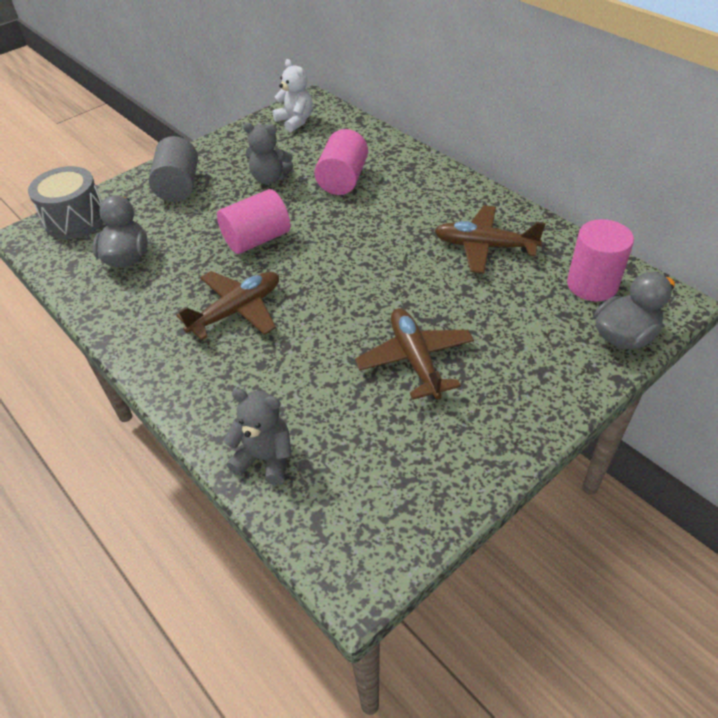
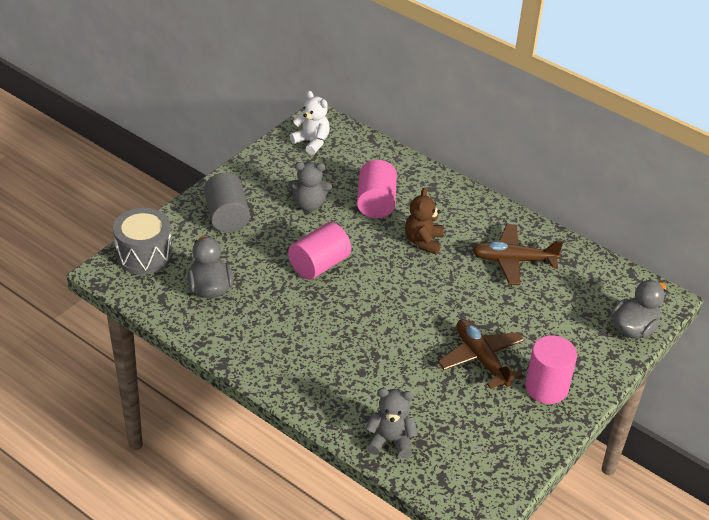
camera: 15 degrees left, 5 degrees down
brown plane [176,271,279,340] -> none
pink cylinder [567,219,634,301] -> pink cylinder moved to [525,336,577,404]
none -> brown teddy bear [405,188,443,255]

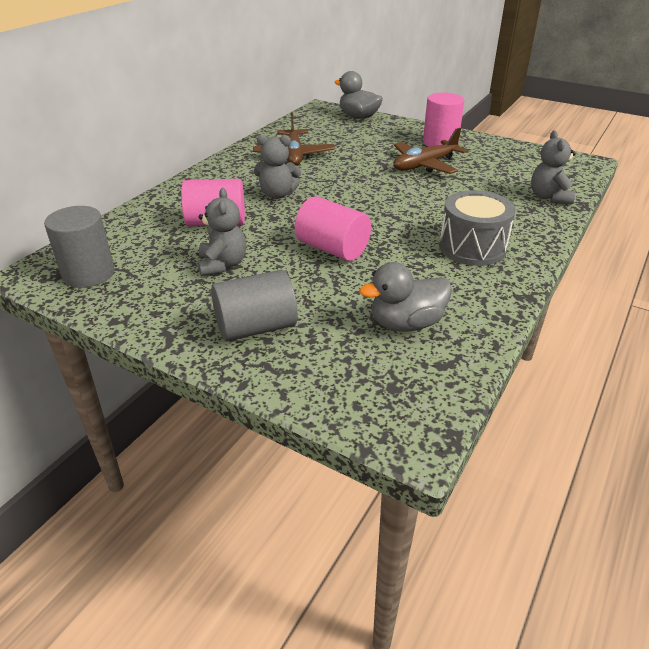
camera: 95 degrees left, 5 degrees down
grey drum [113,208,172,275] -> grey drum moved to [439,190,516,266]
white teddy bear [290,91,330,155] -> grey cylinder [44,206,115,288]
brown teddy bear [405,188,443,255] -> grey teddy bear [254,135,301,199]

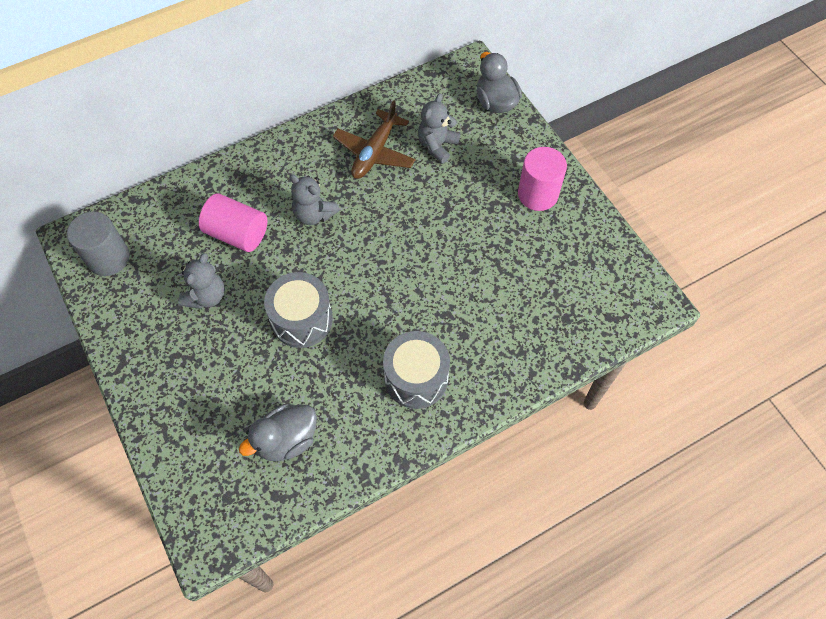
camera: 30 degrees right, 25 degrees up
grey cylinder [211,270,298,341] -> none
pink cylinder [295,196,371,261] -> grey drum [264,272,333,348]
grey duck [359,262,452,331] -> grey duck turned 45 degrees counterclockwise [239,404,317,461]
brown plane [393,128,467,174] -> none
grey teddy bear [531,130,576,205] -> grey teddy bear moved to [418,93,460,163]

